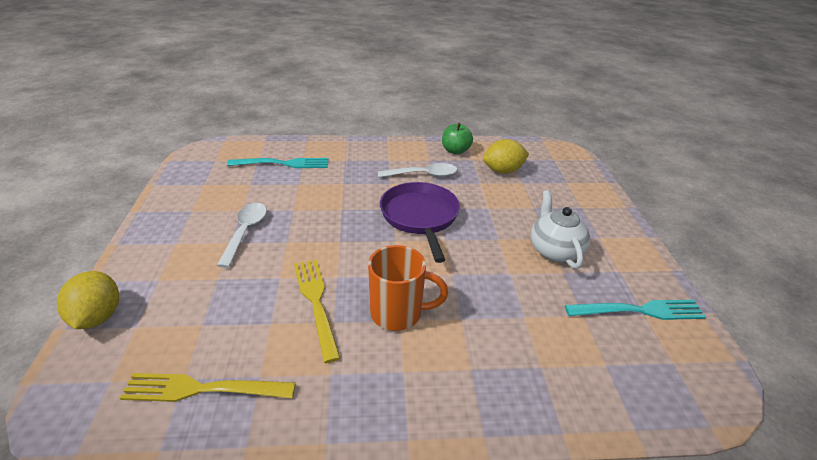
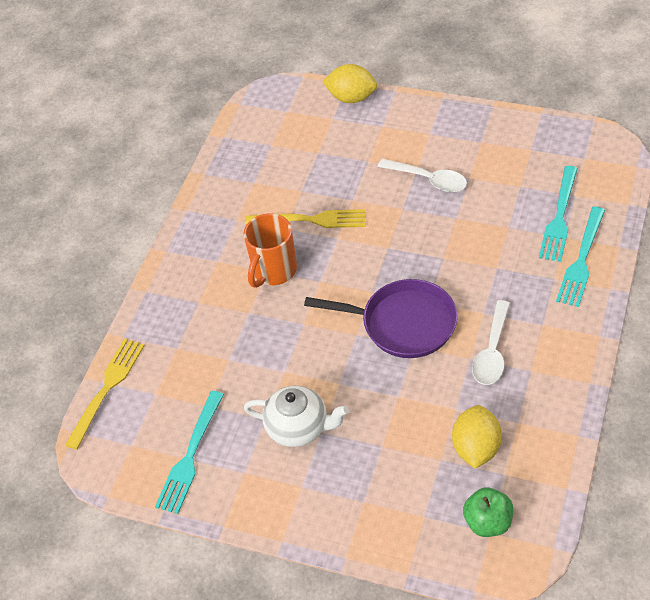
camera: 120 degrees right, 15 degrees up
yellow fork [120,373,296,402] -> yellow fork moved to [65,339,145,450]
green apple [442,123,473,154] -> green apple moved to [463,487,513,537]
none -> turquoise fork [556,206,605,307]

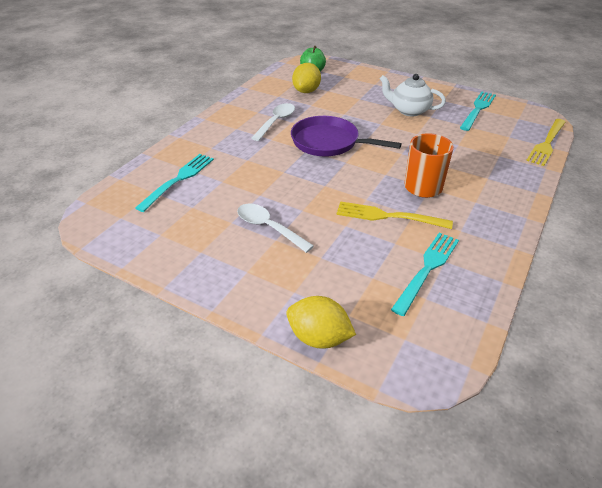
camera: 175 degrees left, 10 degrees down
turquoise fork [556,206,605,307] -> turquoise fork moved to [391,233,459,316]

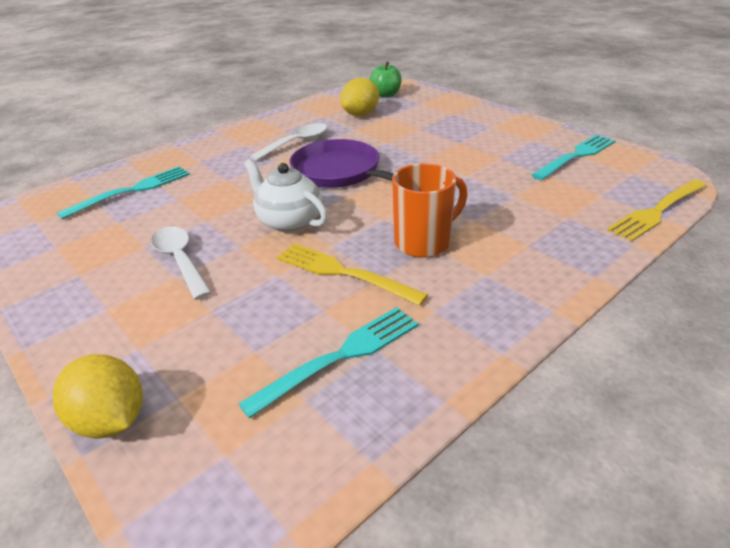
camera: 20 degrees right, 5 degrees down
white teapot [379,74,446,116] -> white teapot moved to [244,159,328,233]

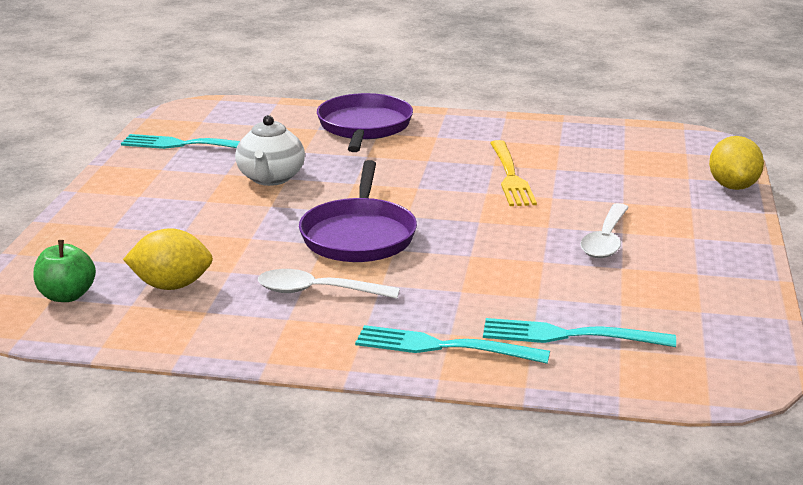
camera: 130 degrees left, 10 degrees down
turquoise fork [239,307,419,419] -> turquoise fork moved to [355,325,550,364]
white teapot [244,159,328,233] -> white teapot moved to [235,115,305,186]
orange mug [392,163,468,258] -> none
yellow fork [607,180,707,241] -> none
none -> purple pan [317,93,413,152]

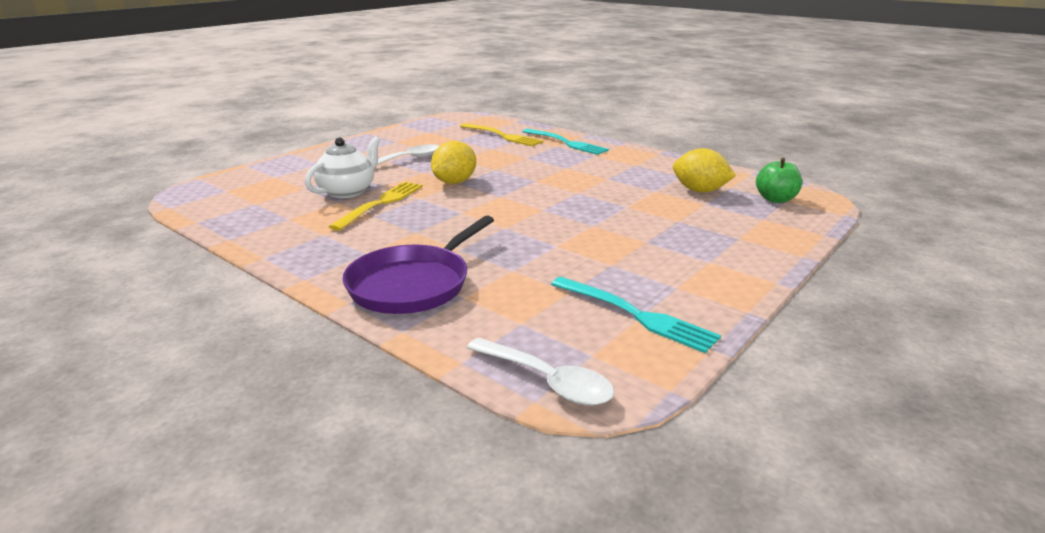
camera: 150 degrees left, 0 degrees up
white teapot [235,115,305,186] -> white teapot moved to [305,137,381,198]
white spoon [258,269,400,299] -> white spoon moved to [467,338,614,405]
purple pan [299,160,417,262] -> none
turquoise fork [483,318,676,347] -> yellow fork [460,123,543,146]
yellow lemon [709,136,764,190] -> yellow lemon moved to [431,141,476,184]

